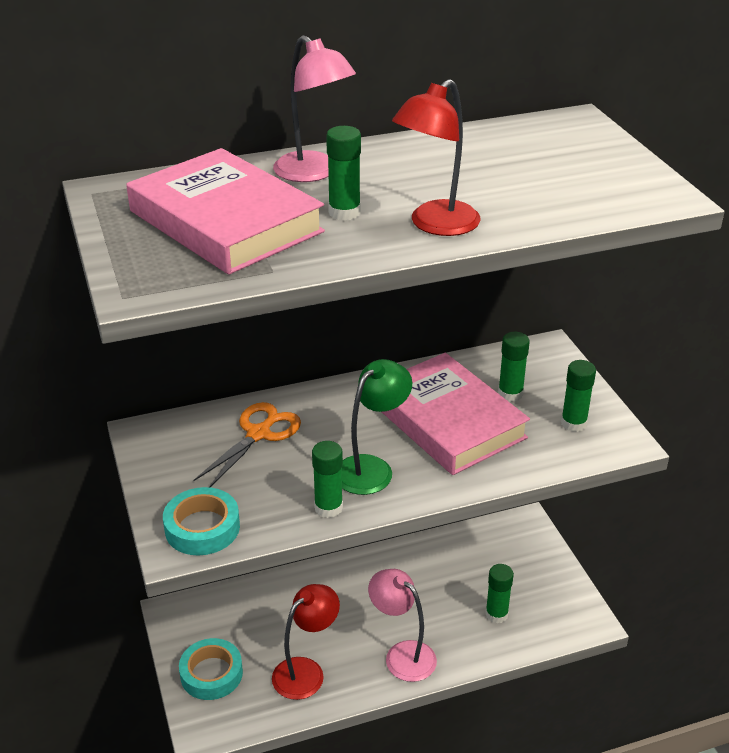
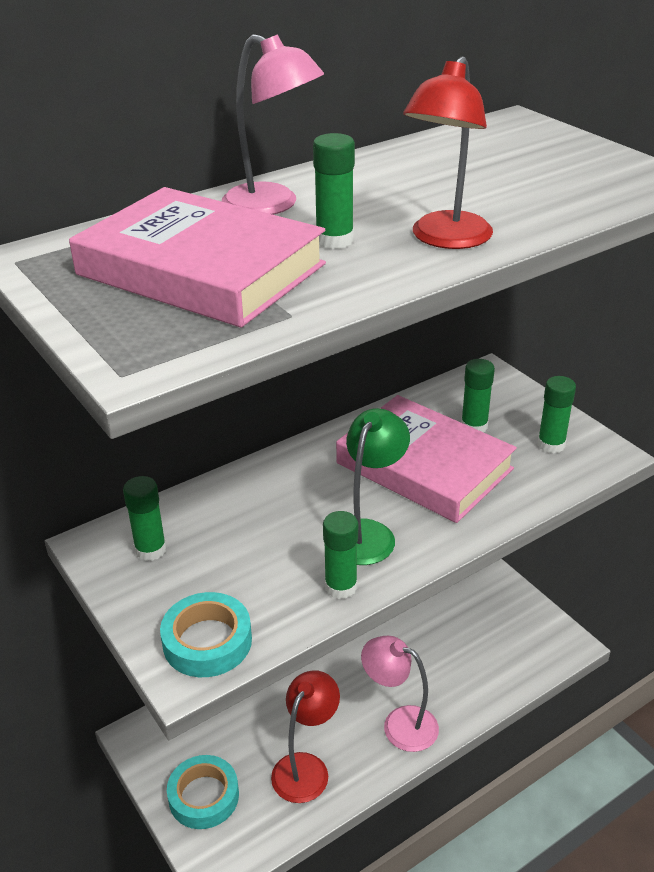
camera: 15 degrees left, 0 degrees up
orange scissors [193,402,301,488] -> none
green glue stick [485,564,514,623] -> green glue stick moved to [123,476,167,561]

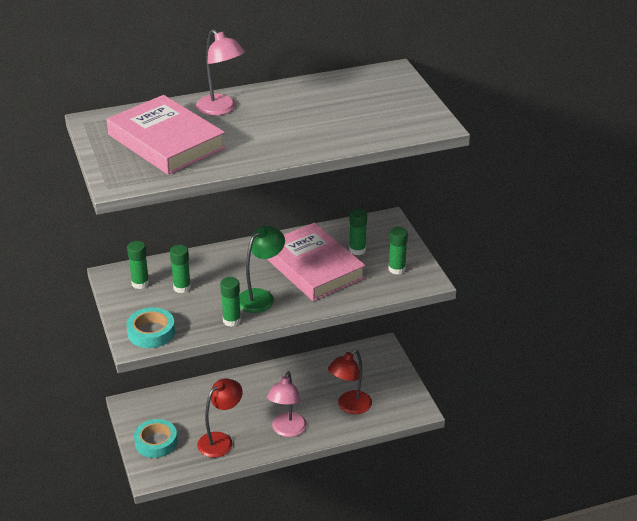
camera: 15 degrees right, 0 degrees up
green glue stick [313,133,355,249] -> green glue stick moved to [170,245,191,293]
pink lamp [361,636,439,752] -> pink lamp turned 120 degrees counterclockwise [267,371,307,437]
red lamp [403,56,493,249] -> red lamp moved to [328,349,372,414]

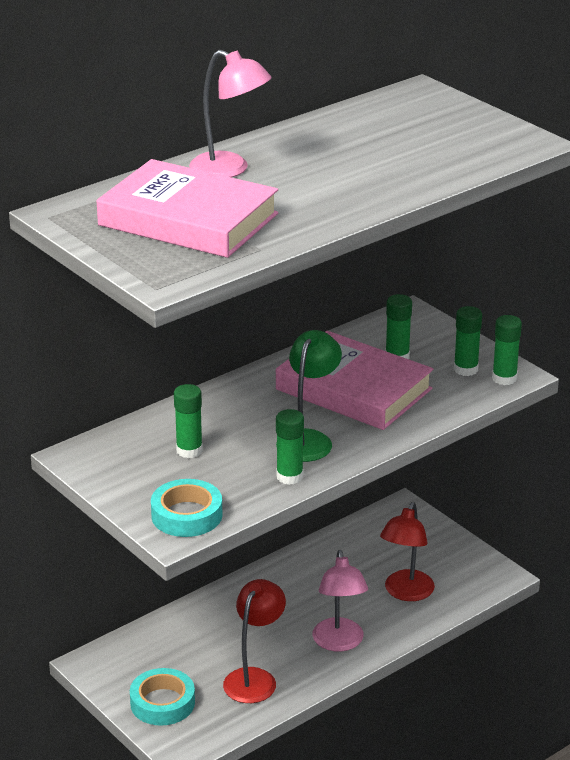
camera: 20 degrees left, 5 degrees down
green glue stick [127,241,149,289] -> green glue stick moved to [492,315,522,385]

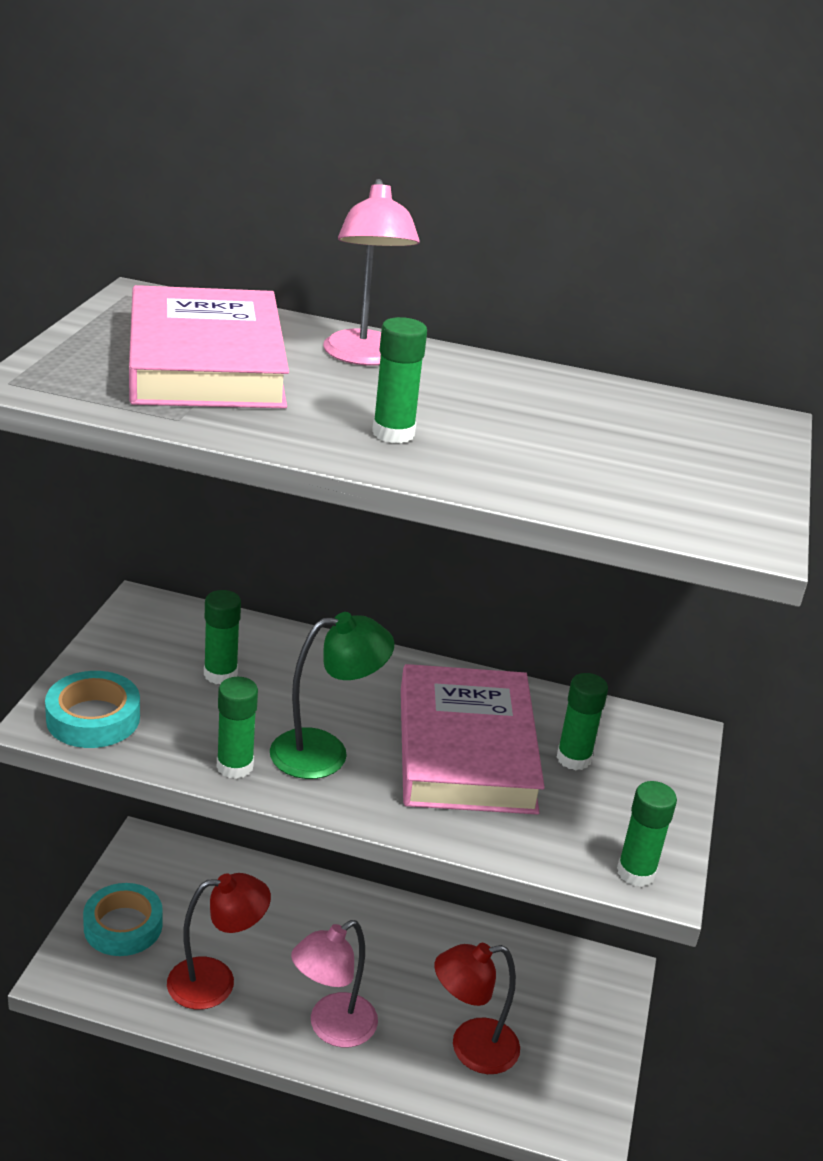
camera: 50 degrees right, 0 degrees up
green glue stick [454,306,482,376] -> green glue stick moved to [372,317,427,443]

